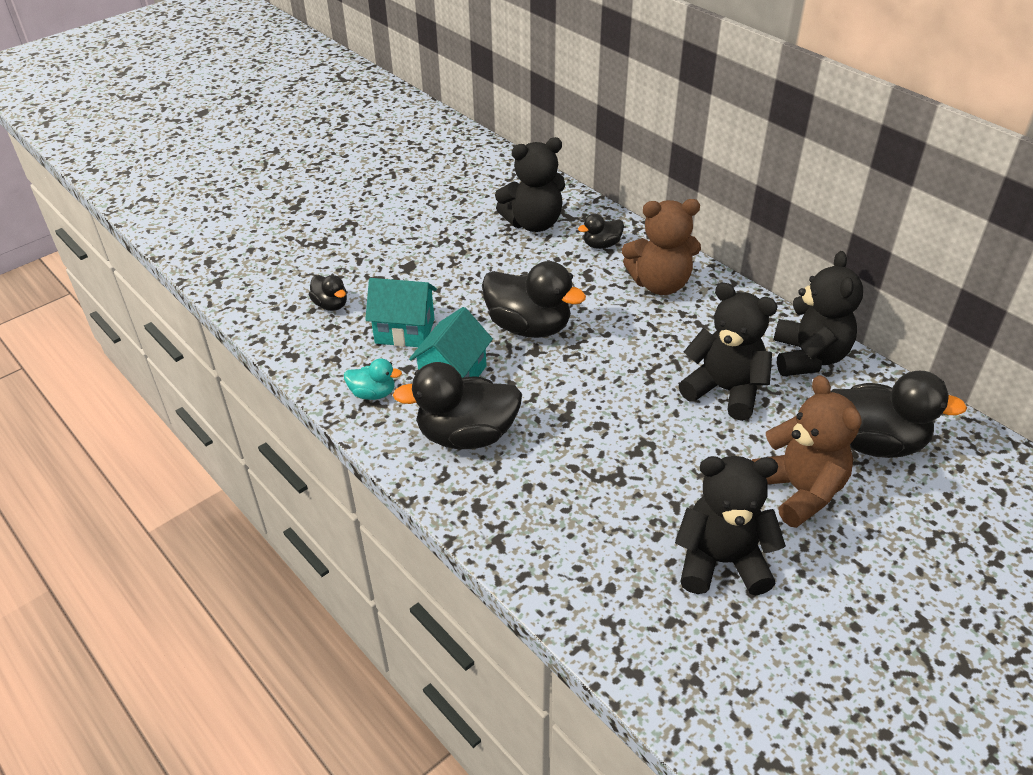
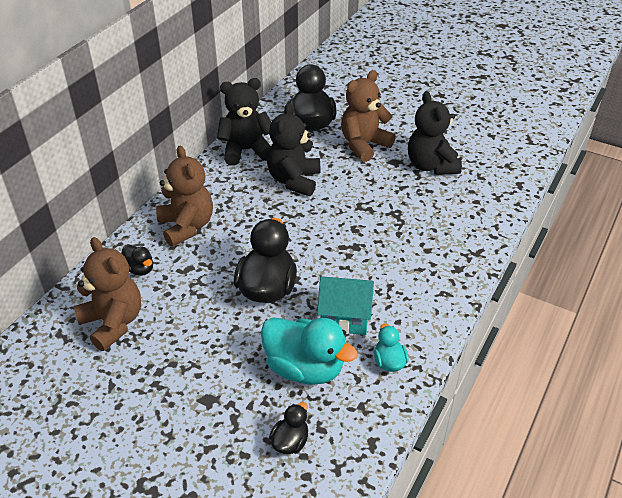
camera: 110 degrees left, 0 degrees up
turquoise house [365,278,437,347] -> turquoise duck [261,318,358,385]
black duck [393,362,522,449] -> none
black teddy bear [495,137,565,232] -> brown teddy bear [74,237,141,351]

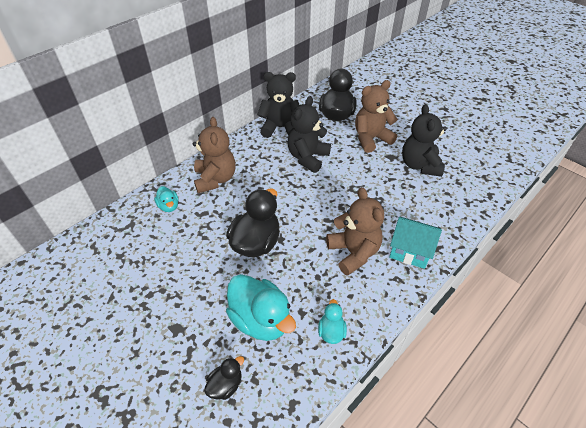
camera: 15 degrees right, 5 degrees up
brown teddy bear [74,237,141,351] -> brown teddy bear moved to [326,187,384,276]
black duck [121,244,153,276] -> turquoise duck [154,186,179,212]
turquoise house [317,277,374,335] -> turquoise house moved to [389,217,442,269]

